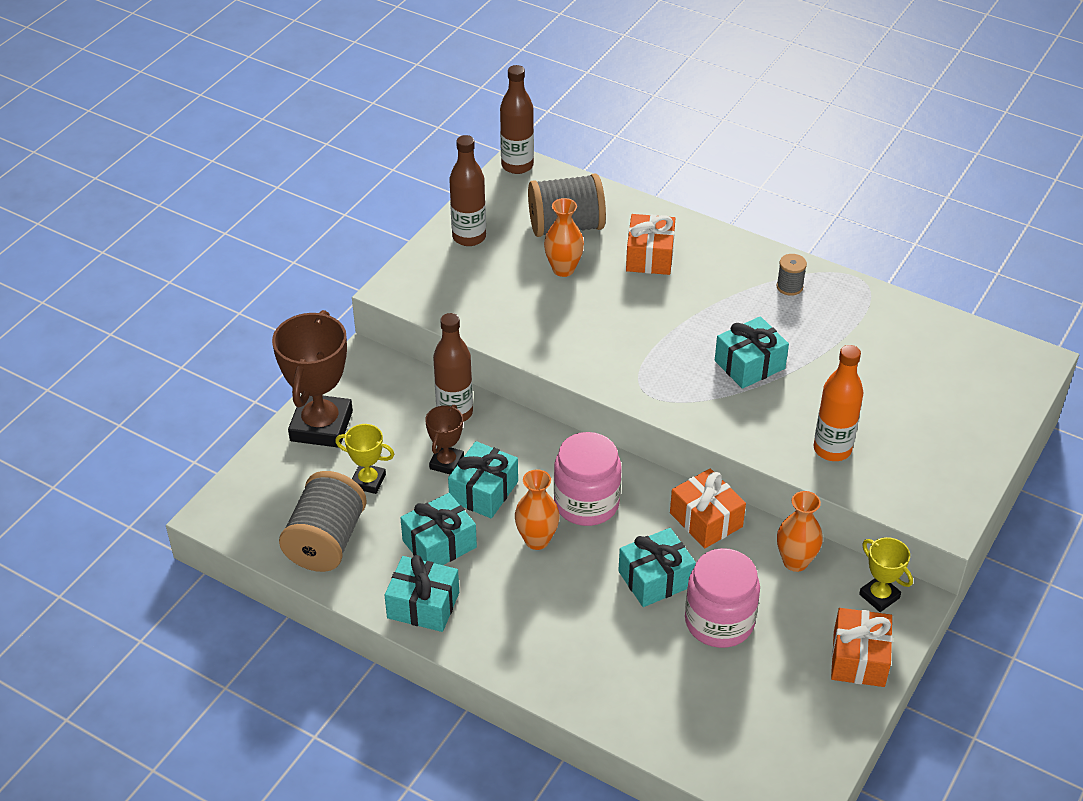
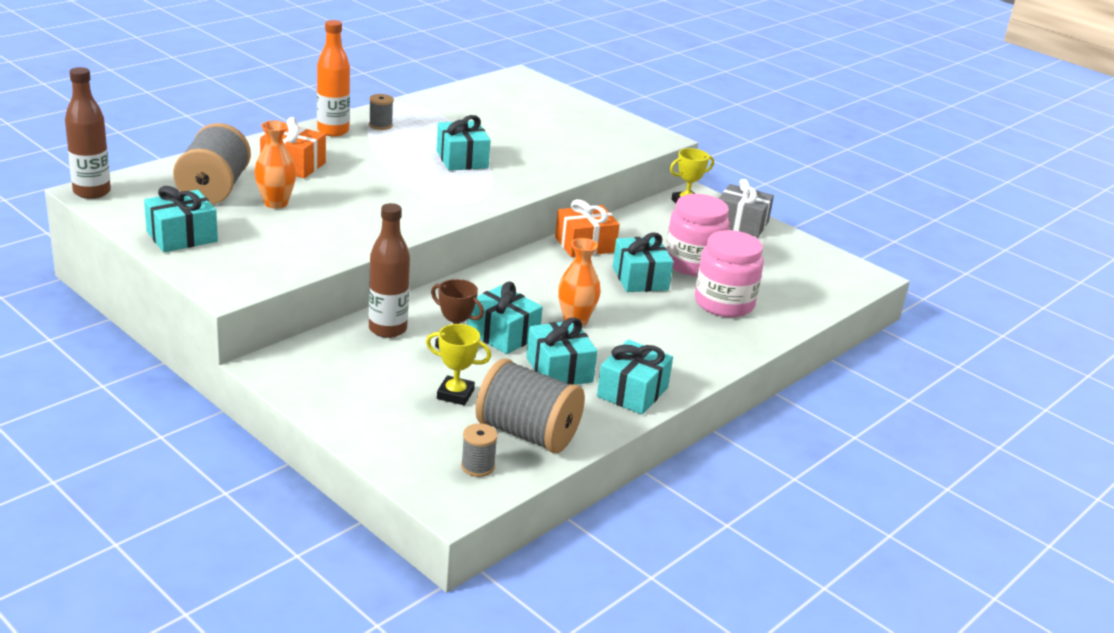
camera: 80 degrees left, 15 degrees down
brown trophy [272,310,353,448] -> none
yellow trophy [335,424,395,494] -> yellow trophy turned 75 degrees clockwise [426,324,491,405]
brown bottle [449,135,486,246] -> turquoise gift [144,186,218,252]
pink jar [554,432,622,526] -> pink jar moved to [695,230,764,317]
orange vase [777,491,823,572] -> none
orange bottle [814,345,864,461] -> orange bottle moved to [317,20,350,137]
orange gift [831,608,893,687] -> grey gift [719,179,774,237]
none -> grey spool [461,423,498,477]

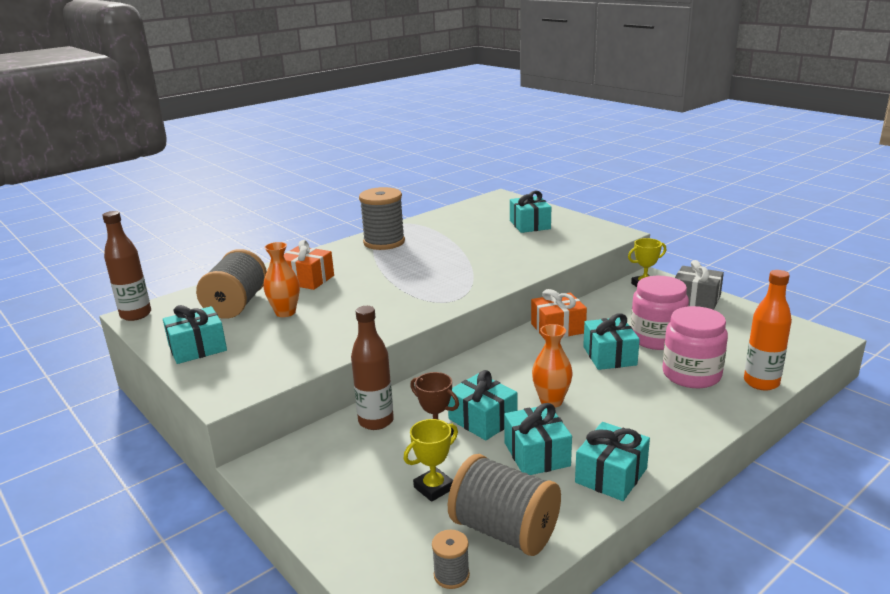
camera: 10 degrees right, 5 degrees down
orange bottle [317,20,350,137] -> orange bottle moved to [744,270,792,390]
grey spool [369,94,394,130] -> grey spool [359,187,405,250], size x2.15
yellow trophy [426,324,491,405] -> yellow trophy turned 60 degrees counterclockwise [404,419,458,502]
turquoise gift [437,115,491,171] -> turquoise gift moved to [510,191,551,233]

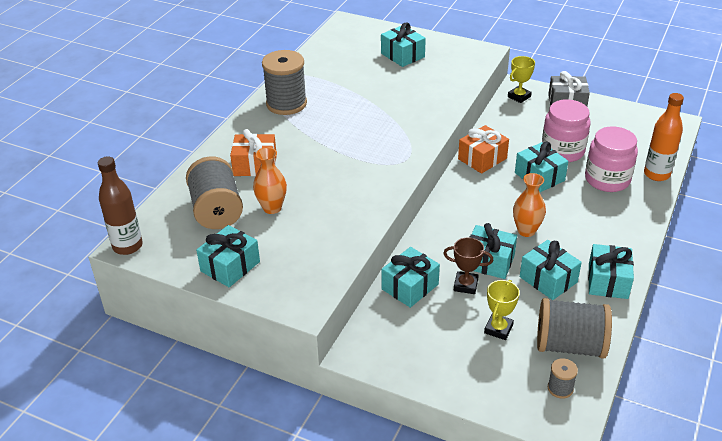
camera: 25 degrees left, 15 degrees up
brown bottle [351,306,394,430] -> turquoise gift [381,247,440,308]

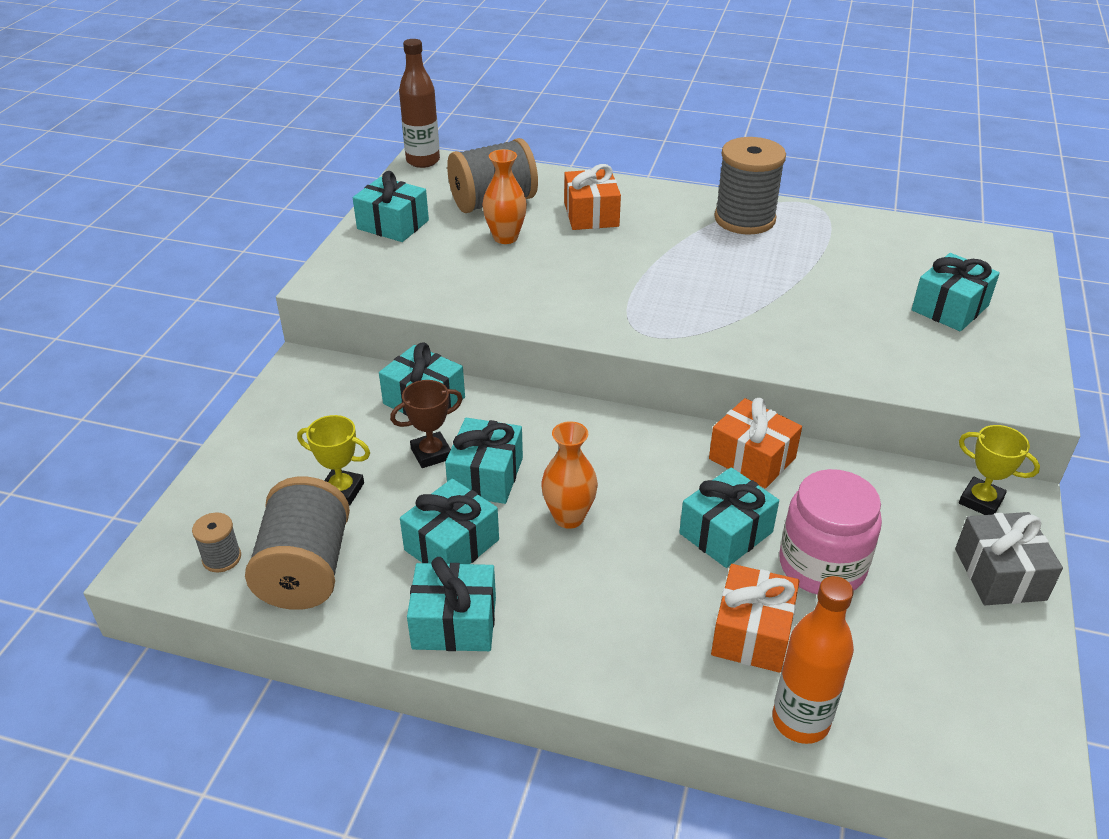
camera: 80 degrees right, 0 degrees up
brown trophy [443,237,493,294] -> brown trophy turned 60 degrees clockwise [390,380,463,468]
pink jar [585,127,638,192] -> orange gift [711,564,799,673]

